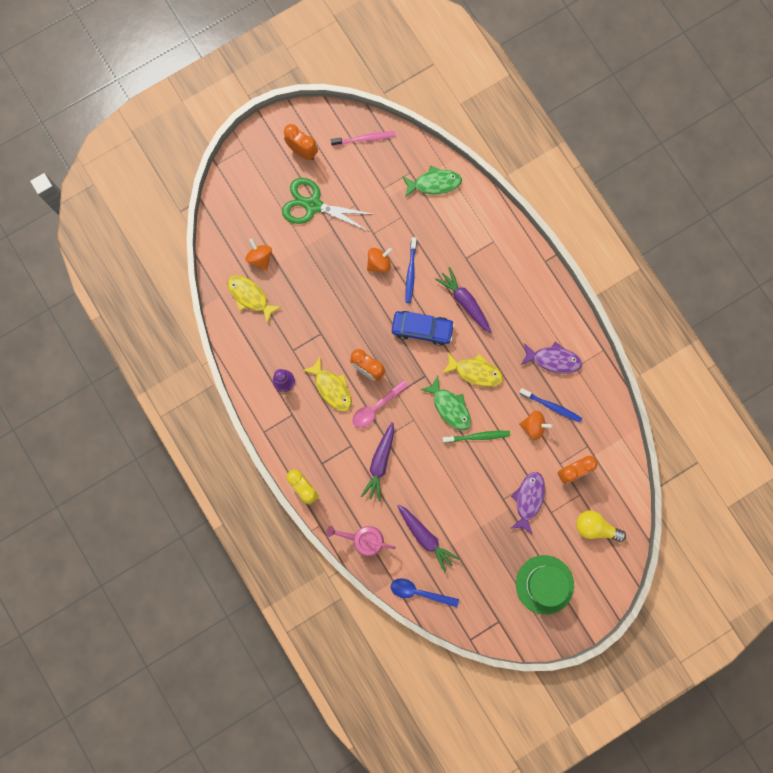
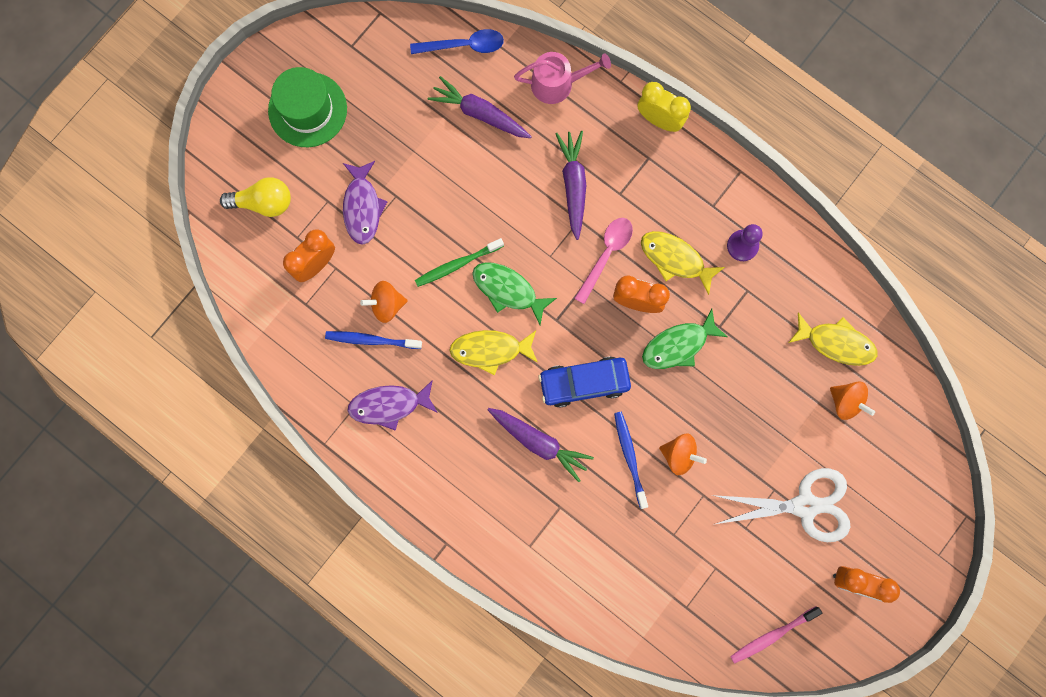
camera: 160 degrees right, 0 degrees up
green scissors [282,178,375,232] -> white scissors [712,468,850,542]
orange spinning top [367,248,392,272] -> orange spinning top turned 105 degrees counterclockwise [659,433,707,475]
green fish [402,166,462,197] -> green fish moved to [642,309,728,369]

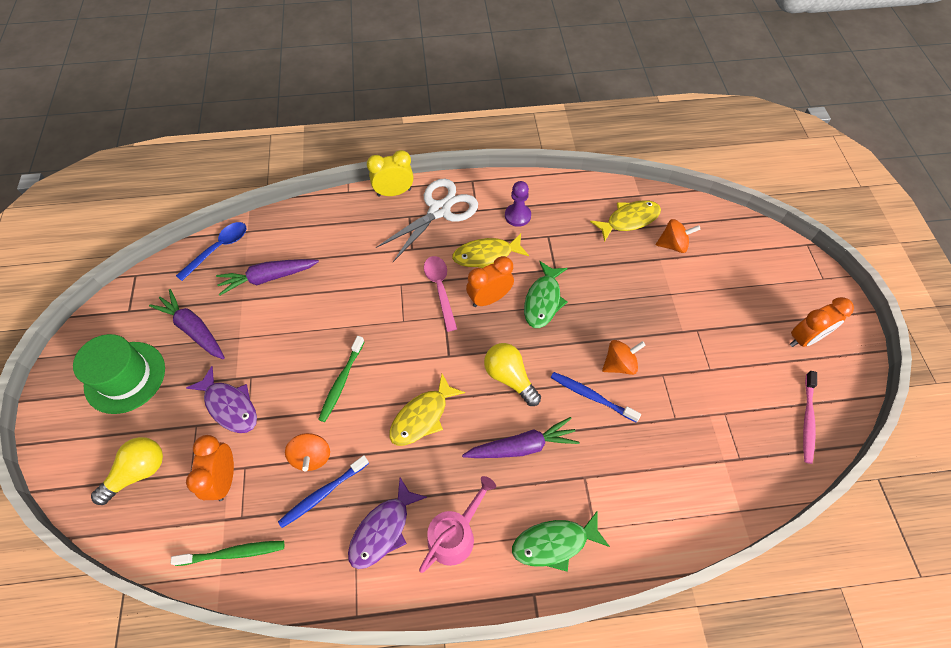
camera: 45 degrees left, 20 degrees down
orange spinning top [360,281,408,323] -> orange spinning top turned 45 degrees counterclockwise [285,433,330,471]
green fish [472,262,557,325] -> green fish moved to [512,512,610,572]
pink watering can [514,52,611,104] -> pink watering can moved to [419,476,496,573]
blue car [539,357,631,408] -> yellow light bulb [484,343,541,406]
purple carrot [555,131,586,240] -> purple carrot moved to [149,289,225,359]
white scissors [712,468,850,542] -> white scissors moved to [376,179,478,262]
none -> green toothbrush [171,541,284,566]

